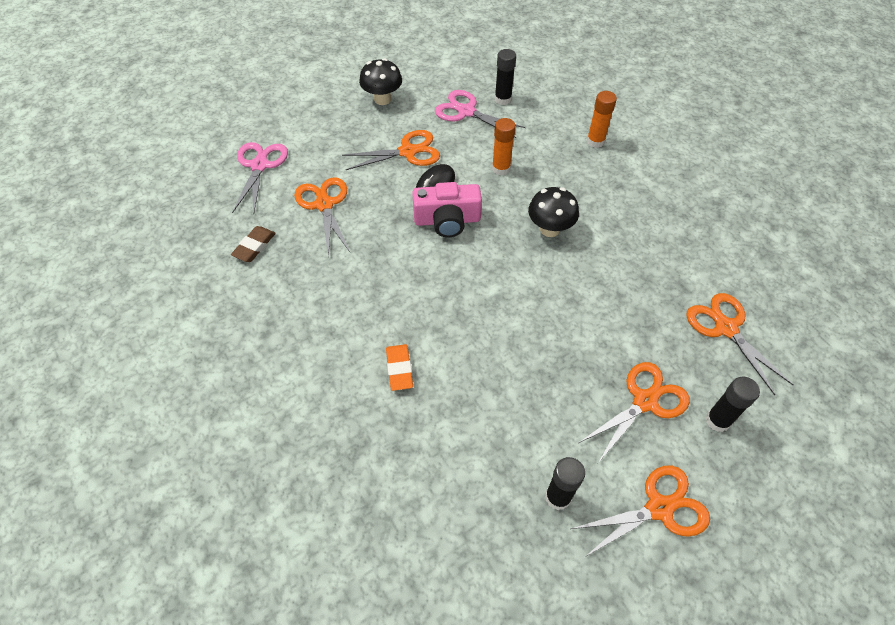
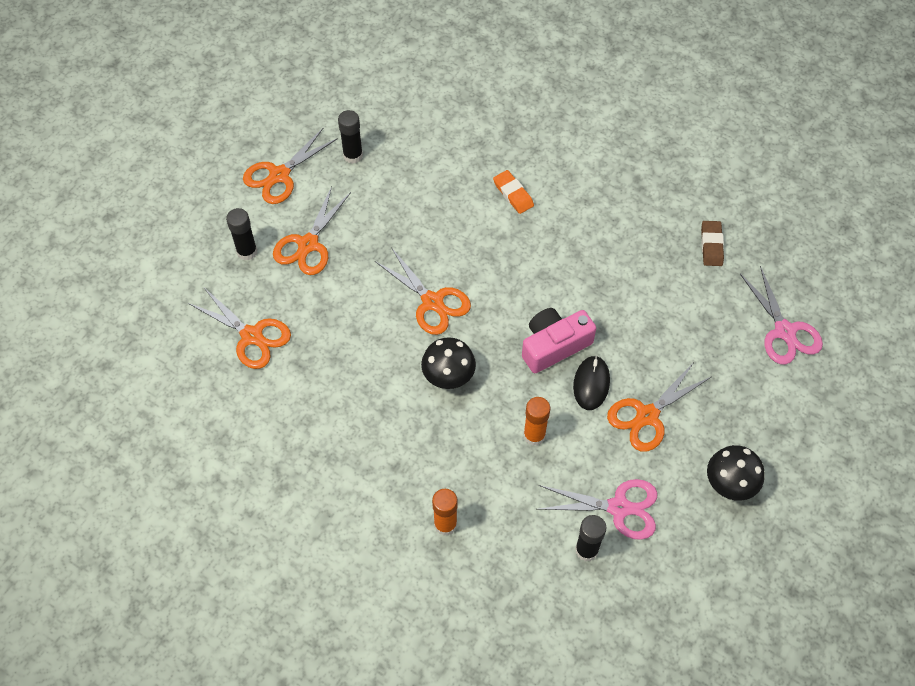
camera: 155 degrees right, 5 degrees up
orange scissors [294,177,350,257] -> orange scissors moved to [375,247,471,335]

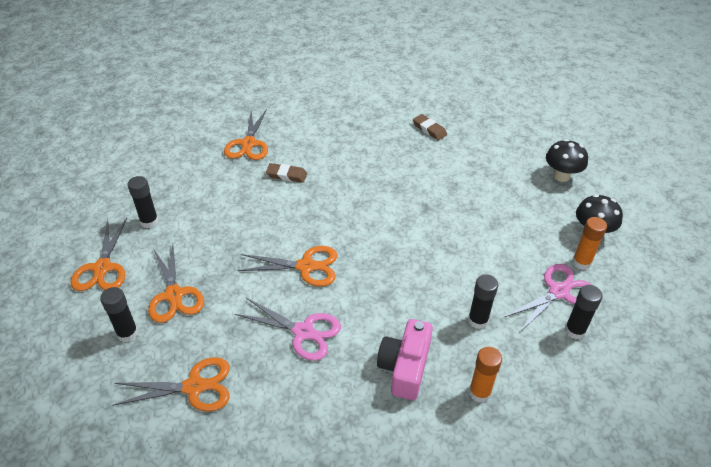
camera: 45 degrees left, 15 degrees down
black mushroom [421,337,476,389] -> black mushroom moved to [546,139,588,182]
orange eraser [493,170,534,214] -> brown eraser [266,163,307,183]
pink camera [522,308,596,373] -> pink camera moved to [377,319,433,400]
orange glue stick [523,397,550,446] -> orange glue stick moved to [572,217,607,270]
black mouse [573,356,610,410] -> none
orange scissors [607,362,711,452] -> orange scissors moved to [224,109,268,160]
pink scissors [740,266,823,365] -> pink scissors moved to [235,298,341,361]
none -> black glue stick [468,274,498,329]

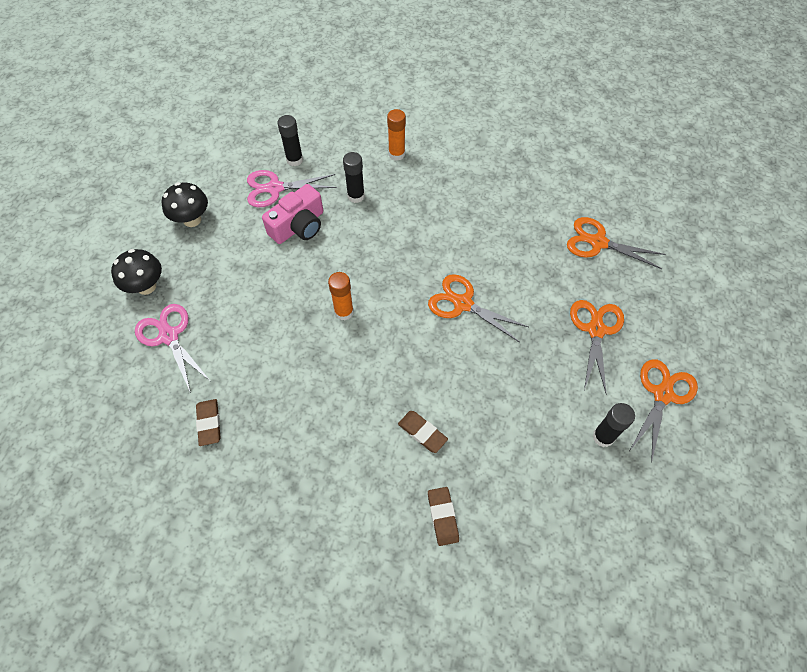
camera: 150 degrees left, 15 degrees up
black glue stick [100,287,138,342] -> none
orange scissors [224,109,268,160] -> brown eraser [428,487,459,546]
pink scissors [235,298,341,361] -> pink scissors moved to [135,304,210,393]
pink camera [377,319,433,400] -> pink camera moved to [262,184,323,244]
orange glue stick [572,217,607,270] -> orange glue stick moved to [328,272,354,320]

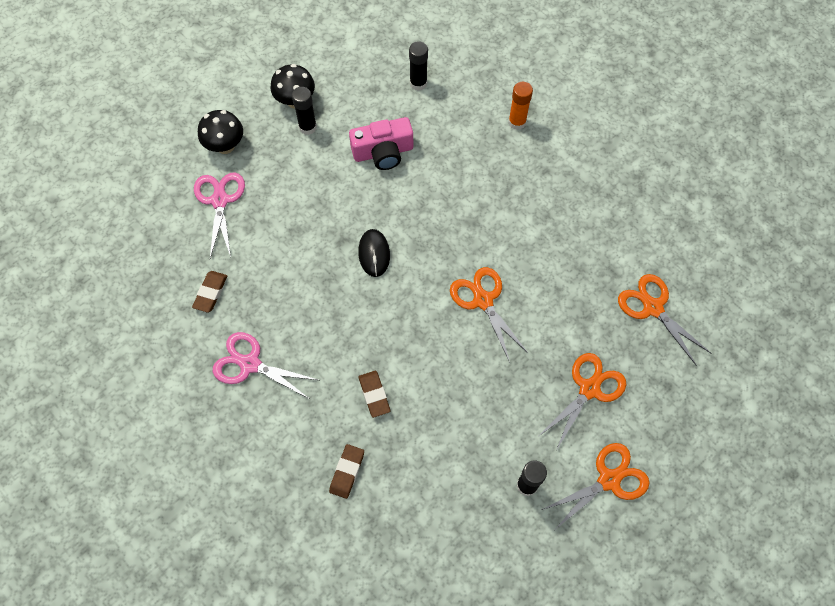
camera: 30 degrees right, 5 degrees up
pink scissors [247,170,337,208] -> pink scissors moved to [213,332,318,400]
orange glue stick [328,272,354,320] -> black mouse [358,229,390,277]
black glue stick [343,152,365,203] -> black glue stick moved to [292,87,317,135]

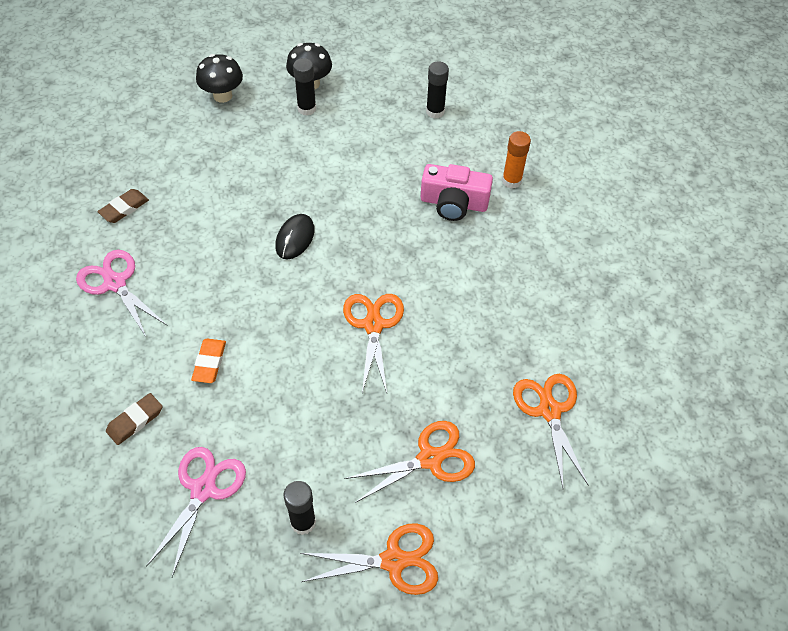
camera: 25 degrees right, 10 degrees down
pink scissors [194,172,245,258] -> pink scissors moved to [146,447,246,577]
pink camera [349,117,413,170] -> pink camera moved to [421,164,493,221]
brown eraser [359,371,390,418] -> orange eraser [191,338,226,383]

